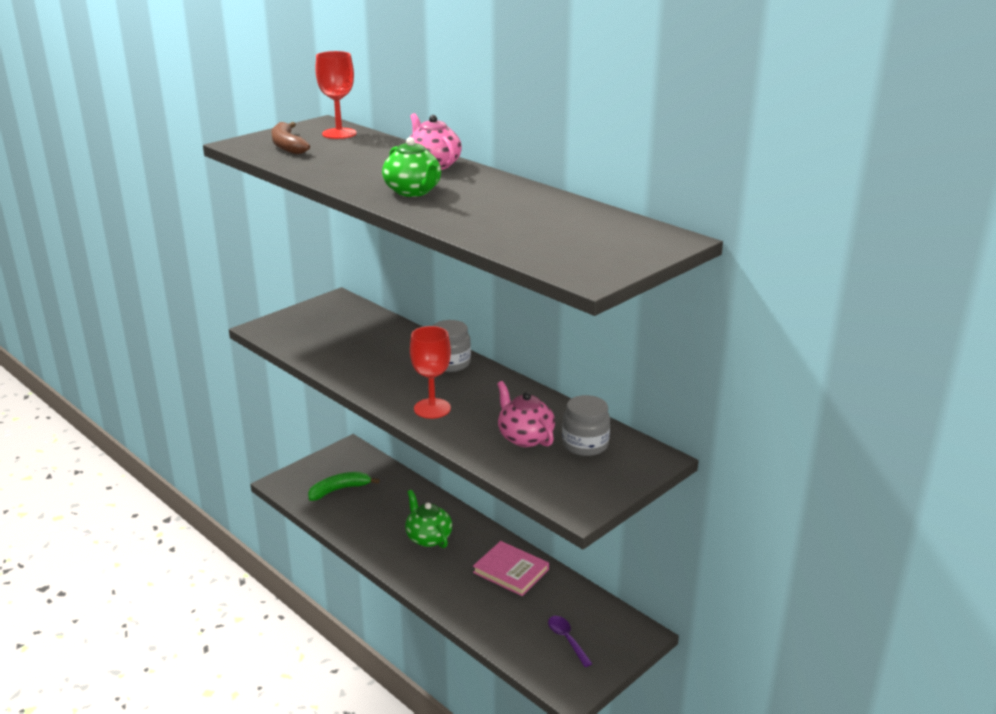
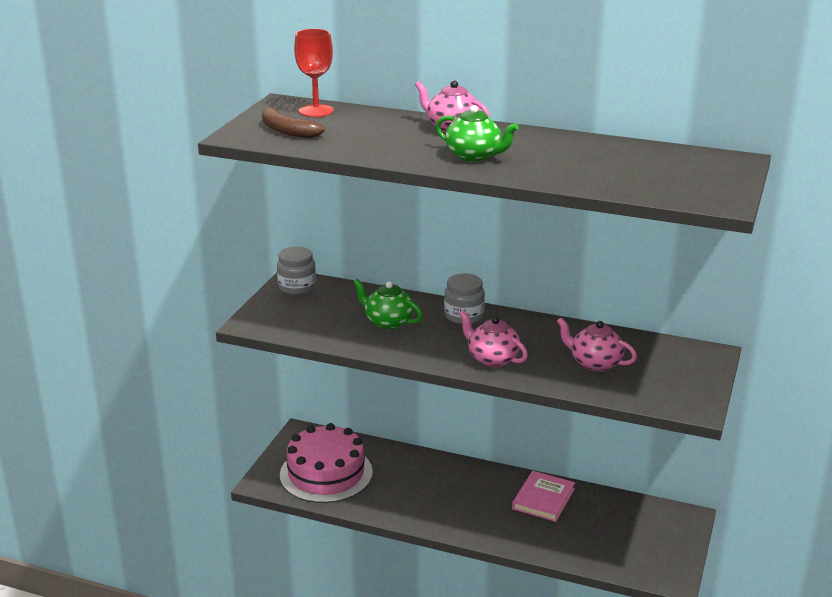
camera: 25 degrees left, 0 degrees up
green banana [308,472,380,501] -> pink cake [280,423,373,503]
green teapot [405,490,452,548] -> green teapot moved to [353,278,422,330]
red goblet [410,326,451,419] -> pink teapot [459,310,528,367]
pink book [473,541,549,596] -> pink book turned 75 degrees counterclockwise [512,471,575,522]
purple spoon [548,616,592,667] -> none
grey jar [562,395,610,456] -> grey jar moved to [277,247,316,295]

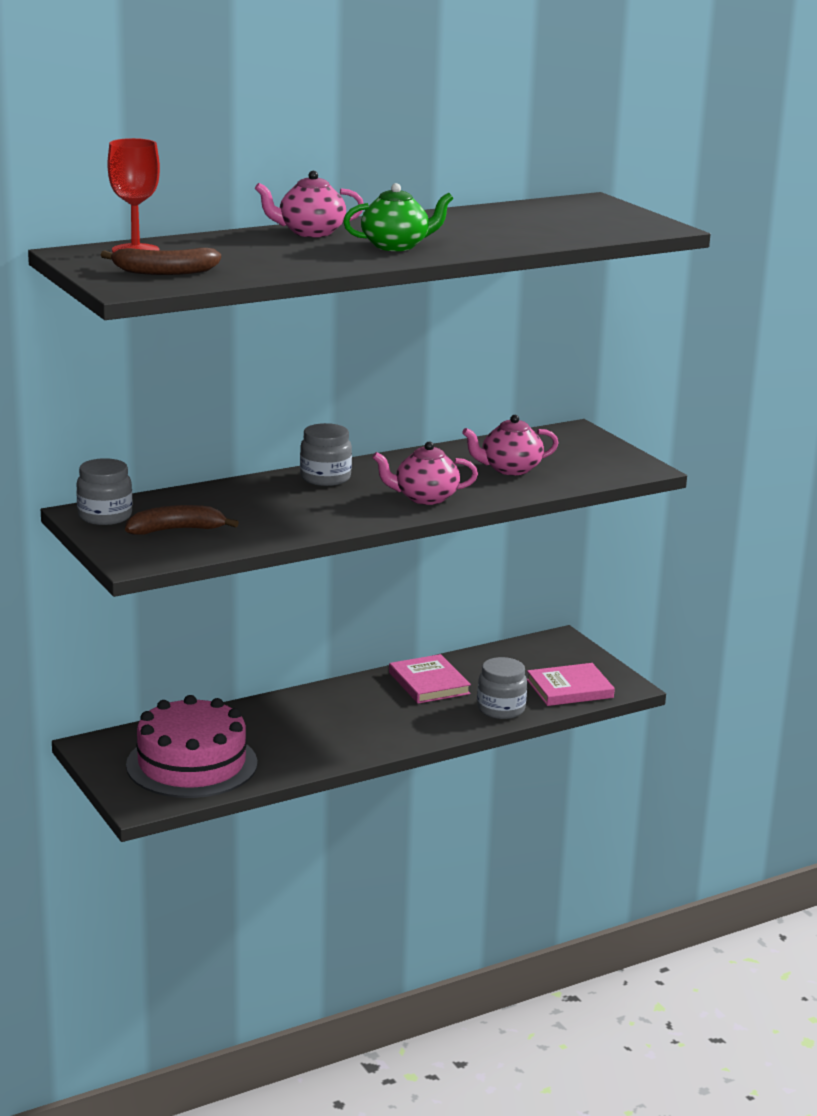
camera: 50 degrees left, 5 degrees down
green teapot [353,278,422,330] -> none
none -> brown banana [125,505,239,535]
none -> grey jar [477,657,527,719]
none -> pink book [527,663,615,706]

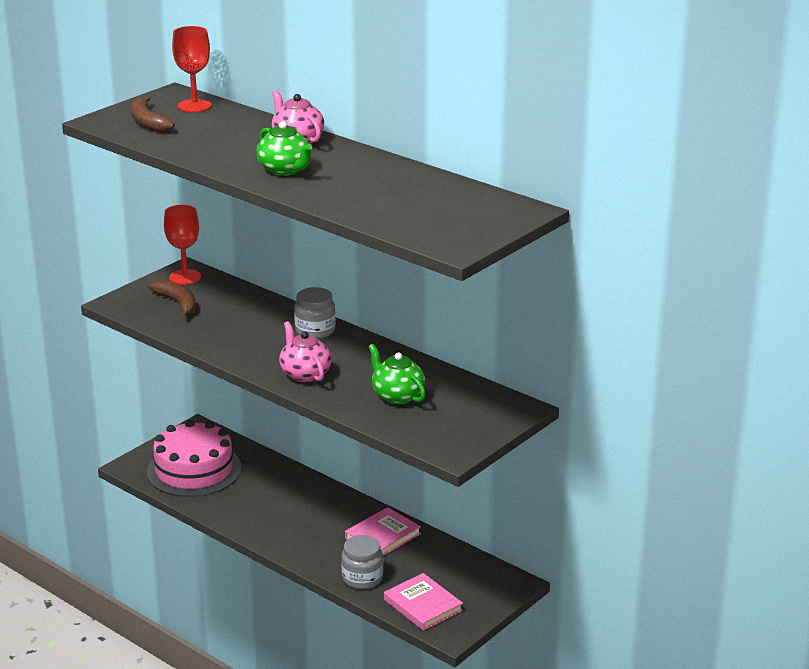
camera: 70 degrees right, 5 degrees up
grey jar [76,458,133,525] -> red goblet [164,205,201,285]
pink teapot [462,415,559,475] -> green teapot [368,344,426,404]

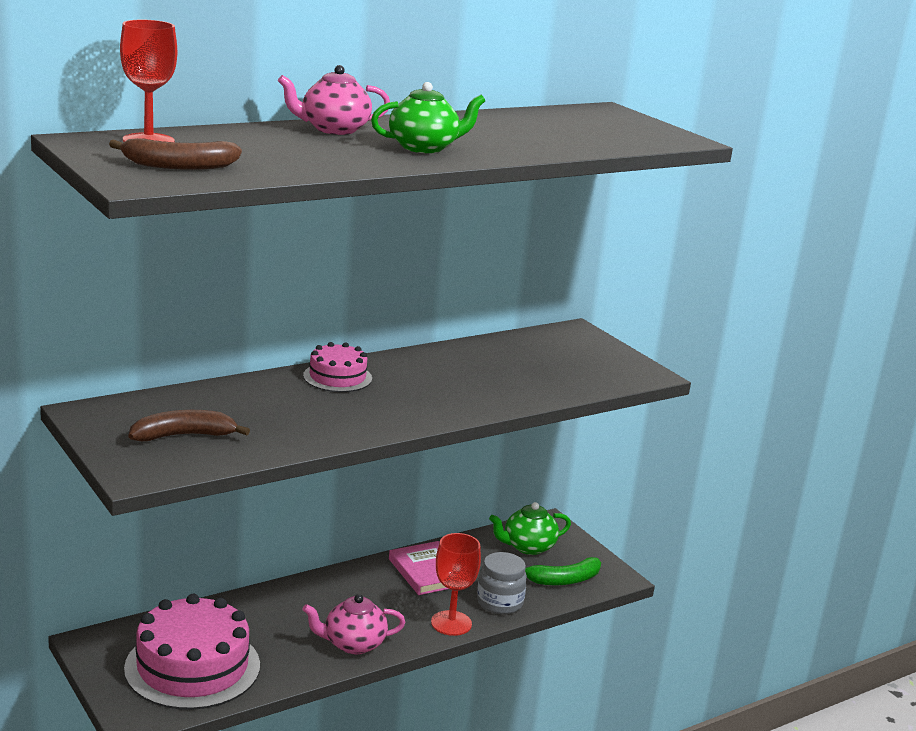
camera: 75 degrees left, 5 degrees down
red goblet [164,205,201,285] -> red goblet moved to [431,533,481,636]
pink teapot [279,321,332,382] -> pink teapot moved to [302,594,405,654]
grey jar [294,287,336,339] -> pink cake [303,342,372,392]
green teapot [368,344,426,404] -> green teapot moved to [489,502,571,555]
pink book [384,573,463,631] -> green banana [525,557,601,586]

